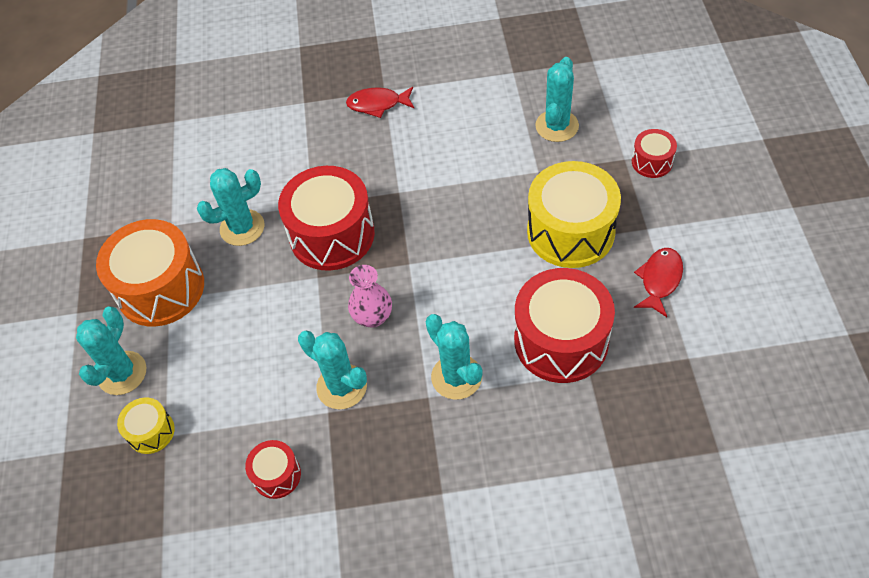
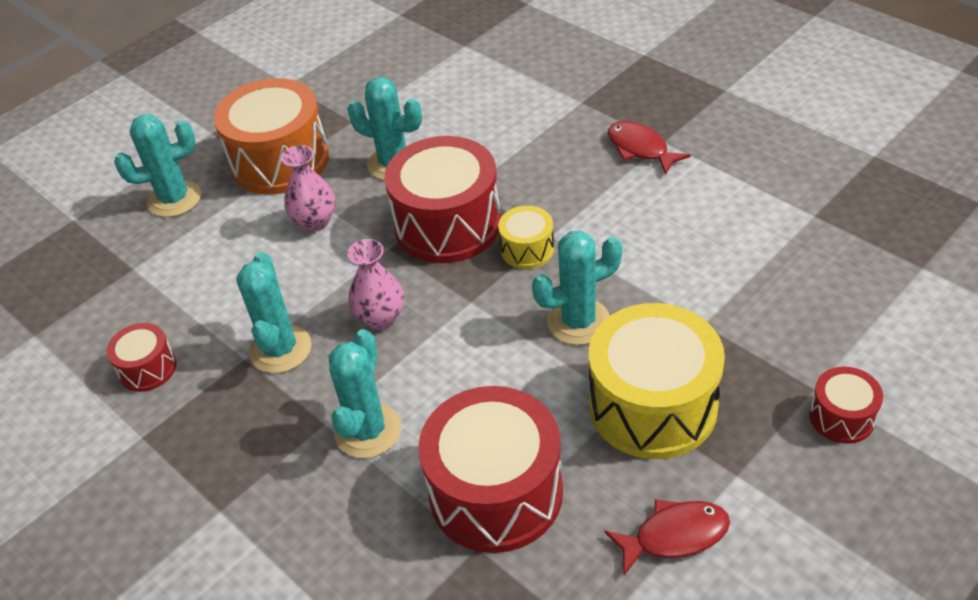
camera: 50 degrees right, 10 degrees down
yellow drum [117,397,175,454] -> yellow drum moved to [498,206,554,269]
turquoise cactus [535,57,579,142] -> turquoise cactus moved to [532,231,622,345]
none -> pink vase [281,145,336,232]

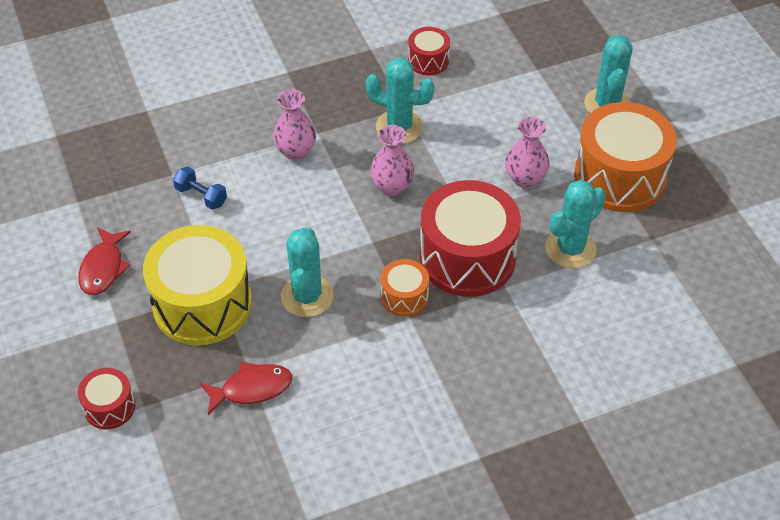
camera: 110 degrees right, 5 degrees up
turquoise cactus [329,329,402,458] -> pink vase [273,89,316,160]
red drum [419,386,563,553] -> blue dumbbell [173,167,227,210]
yellow drum [498,206,554,269] -> orange drum [381,259,429,317]
red fish [608,121,691,175] -> red fish moved to [200,362,292,415]

